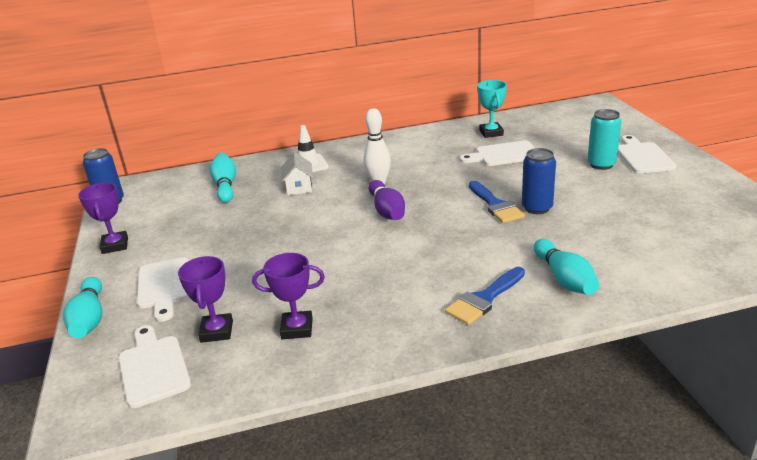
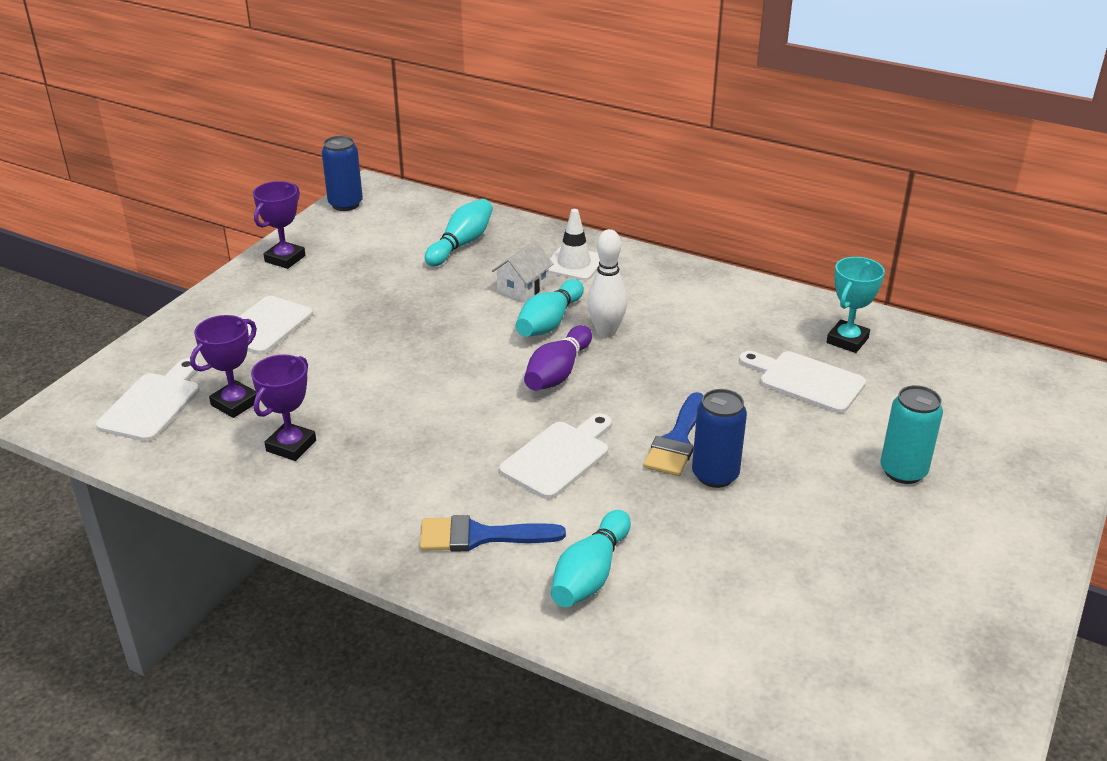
camera: 40 degrees right, 5 degrees up
turquoise bowling pin [63,277,102,338] -> turquoise bowling pin moved to [516,279,584,337]
purple trophy [252,253,325,339] -> purple trophy turned 75 degrees clockwise [251,355,316,461]
white cutting board [618,135,676,173] -> white cutting board moved to [499,413,612,499]

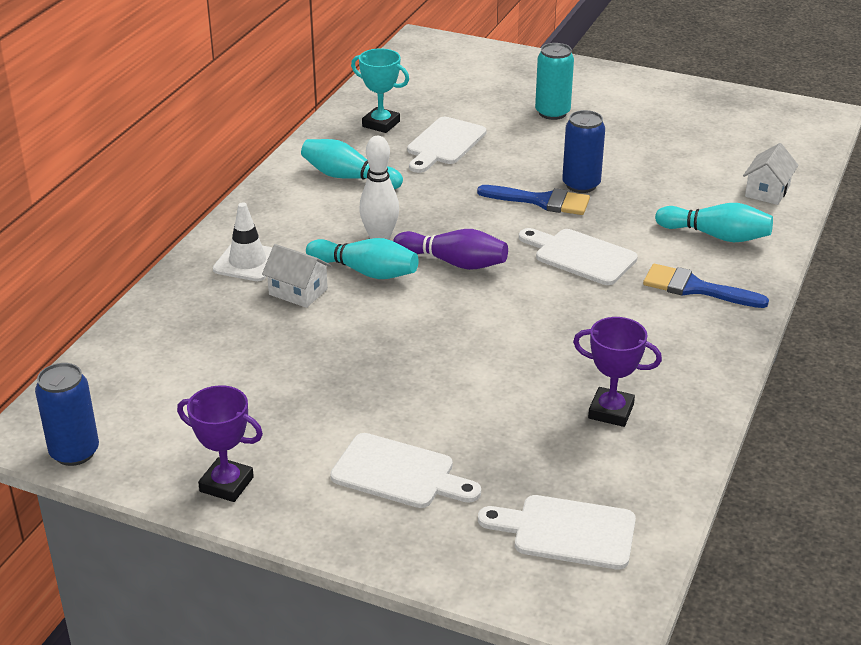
camera: 95 degrees left, 0 degrees up
purple trophy [190,315,257,418] -> none
blue brush [420,515,566,552] -> blue brush turned 120 degrees clockwise [643,264,769,308]
turquoise bowling pin [425,199,493,267] -> turquoise bowling pin moved to [301,139,403,189]
none -> white house [743,143,799,205]

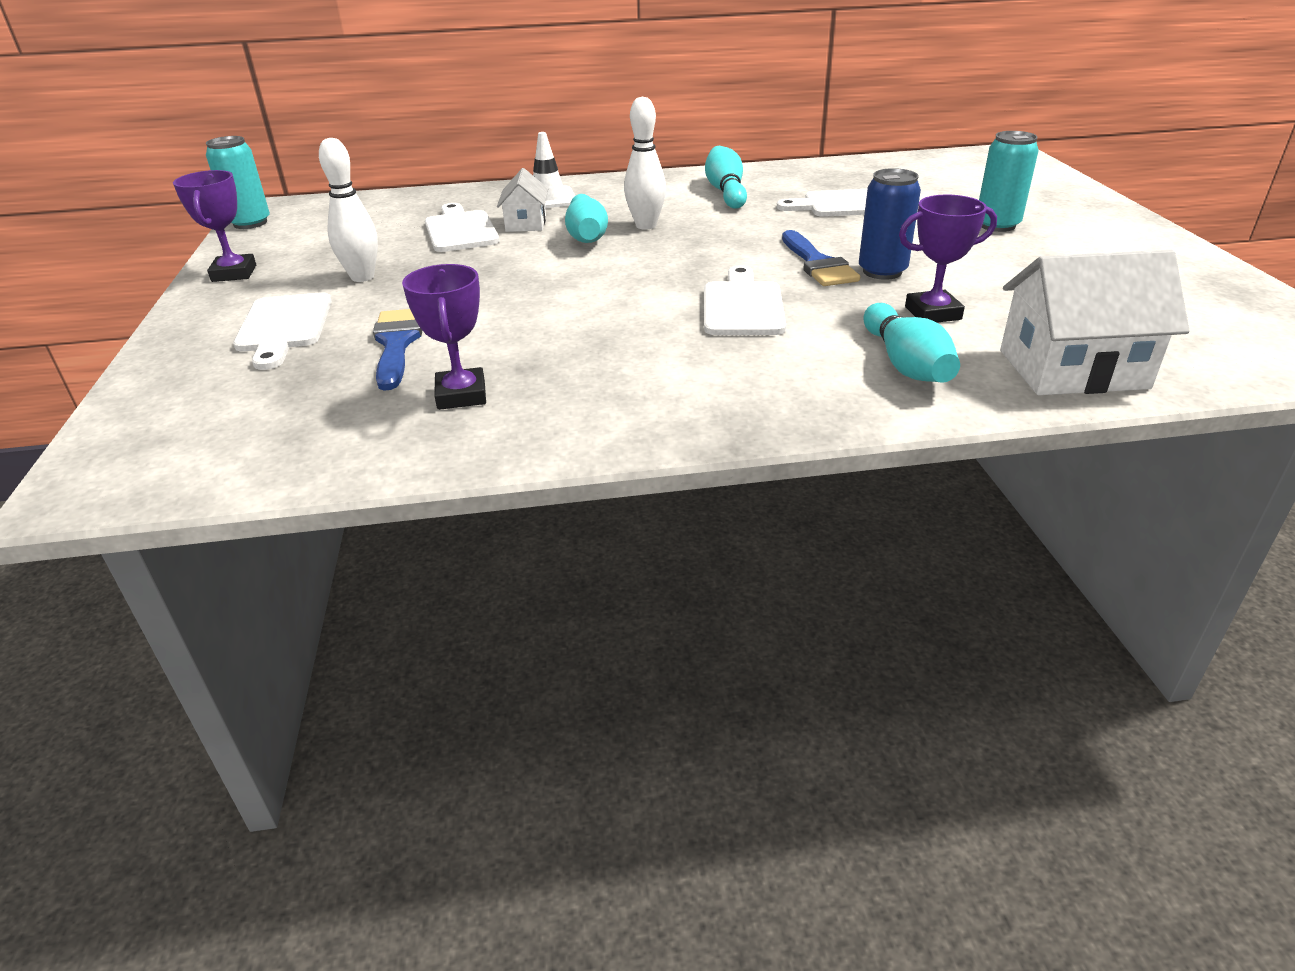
camera: 60 degrees right, 0 degrees up
blue can [35,363,99,466] -> turquoise can [206,136,270,229]
turquoise trophy [351,48,409,133] -> none
purple bowling pin [393,229,508,270] -> none
white cutting board [478,495,636,569] -> white cutting board moved to [425,203,500,252]
blue brush [643,264,769,308] -> blue brush moved to [373,309,422,391]
white house [743,143,799,205] -> white house [1000,250,1189,395], size x1.75
none -> white bowling pin [319,138,378,282]
none -> purple trophy [899,195,997,323]

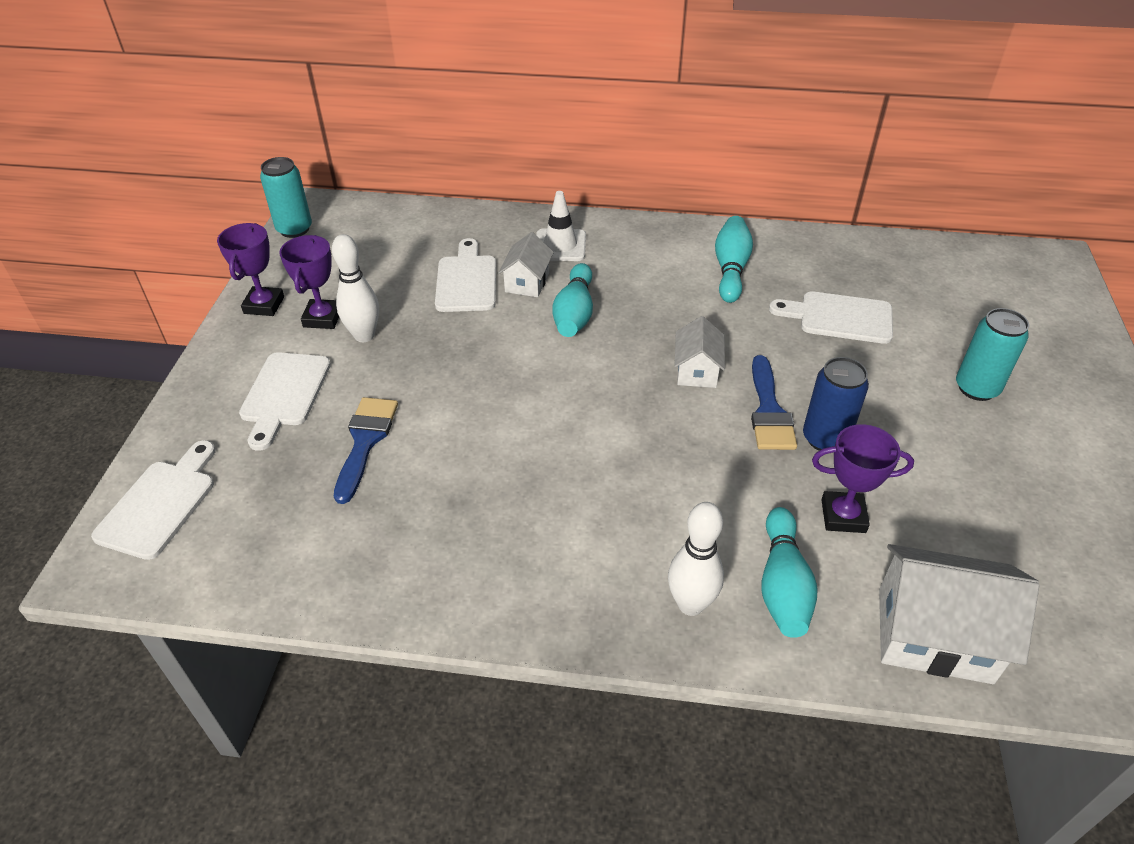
camera: 15 degrees right, 10 degrees up
purple trophy [402,264,486,410] -> purple trophy moved to [279,235,339,329]
white bowling pin [624,96,666,230] -> white bowling pin moved to [668,502,724,616]
white cutting board [704,265,786,335] -> white cutting board moved to [91,440,216,560]
none -> white house [674,316,725,388]

